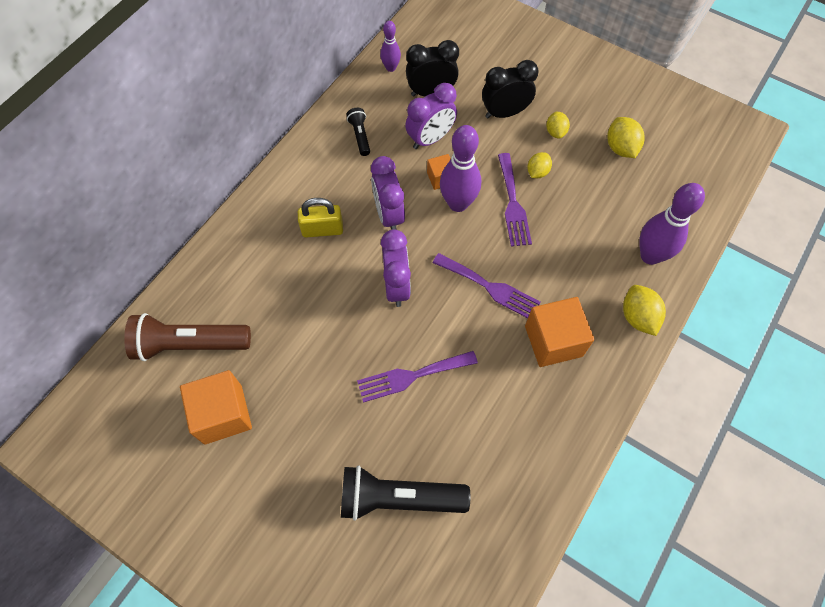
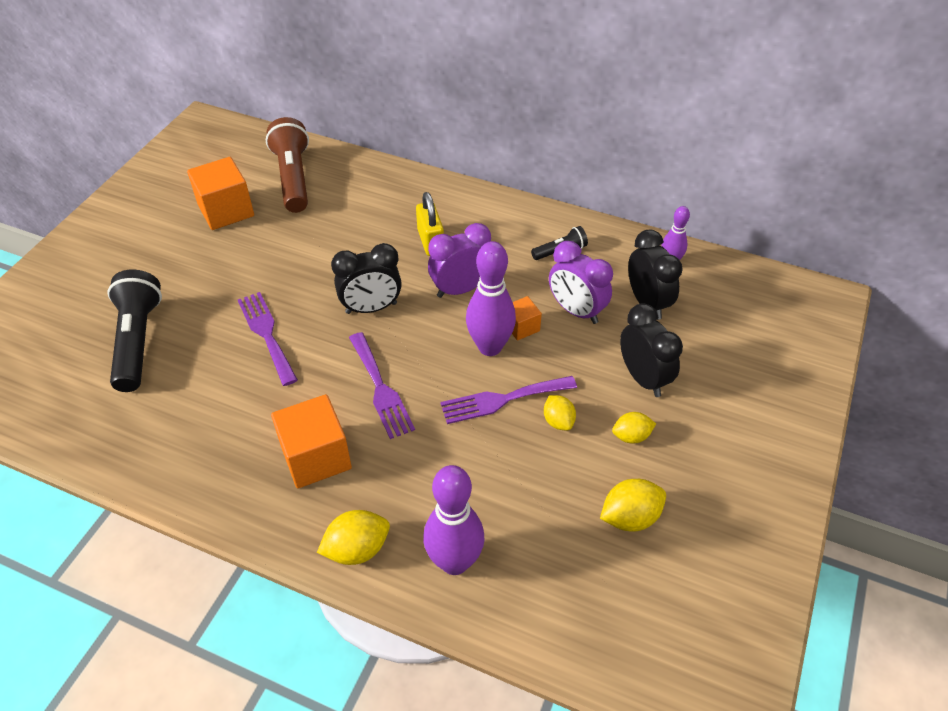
camera: 80 degrees right, 15 degrees down
purple clock [381,229,411,307] -> black clock [331,243,402,314]
purple fork [433,253,541,318] -> purple fork turned 45 degrees counterclockwise [349,332,415,439]
yellow lemon [527,152,552,178] -> yellow lemon turned 45 degrees clockwise [544,395,576,430]

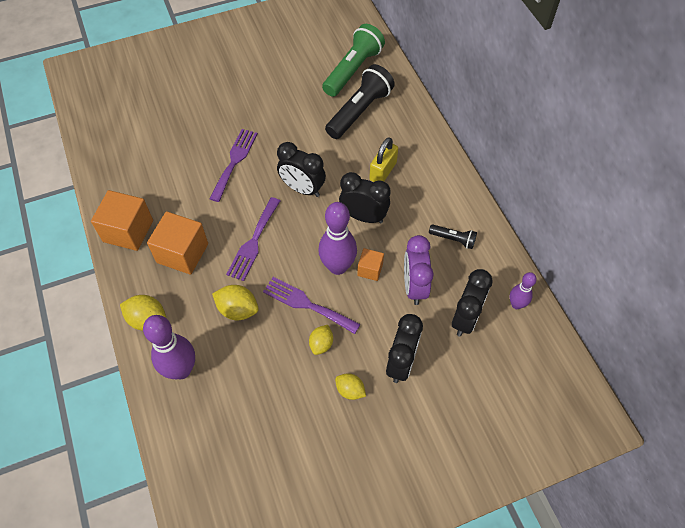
camera: 45 degrees right, 10 degrees up
black flashlight [108,270,162,392] -> black flashlight moved to [325,64,395,139]
orange cube [187,157,254,230] -> orange cube moved to [91,190,153,251]
brown flashlight [266,117,309,213] -> green flashlight [322,24,385,97]
purple clock [428,223,491,298] -> black clock [339,172,391,223]
yellow lemon [600,479,666,531] -> yellow lemon moved to [212,285,259,320]

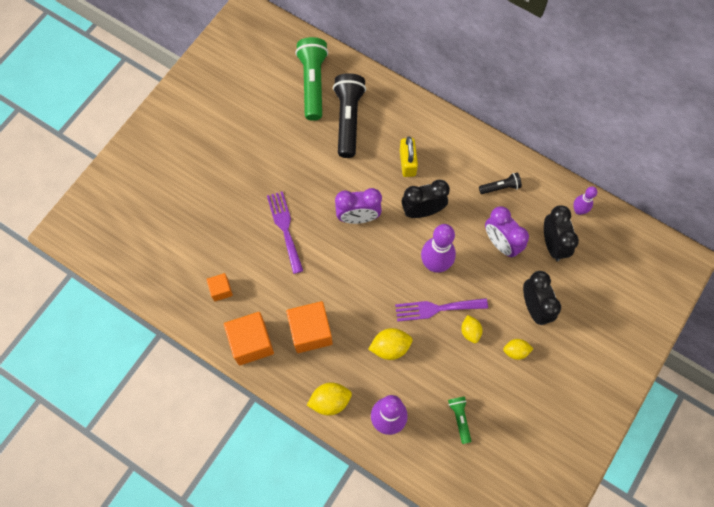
camera: 35 degrees left, 10 degrees up
purple fork [226,197,280,281] -> none
black clock [277,142,326,197] -> purple clock [335,188,382,224]
orange cube [357,248,384,281] -> orange cube moved to [206,273,233,301]
none -> green flashlight [448,396,471,444]

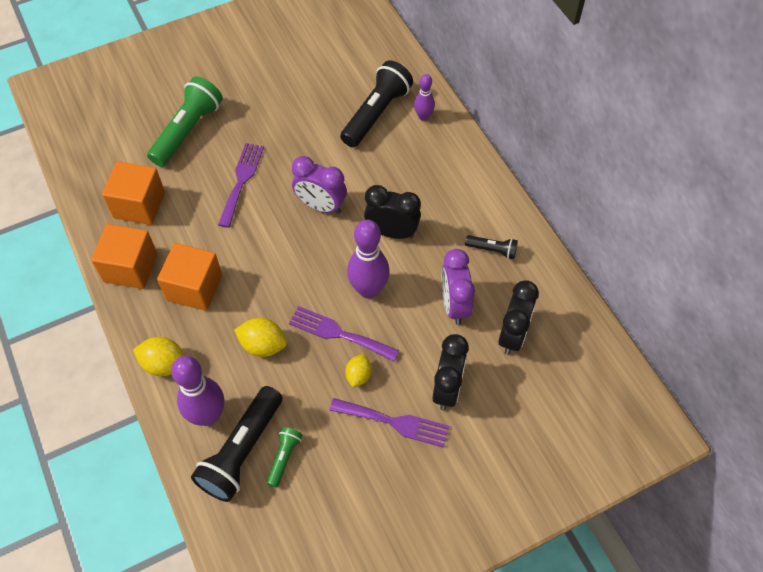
camera: 30 degrees right, 10 degrees down
orange cube [206,273,233,301] -> orange cube [102,161,165,225], size x1.87
green flashlight [295,37,328,121] -> green flashlight moved to [147,76,223,167]
yellow padlock [400,136,418,177] -> none
yellow lemon [503,339,533,360] -> purple fork [329,398,450,448]
purple bowling pin [573,186,597,215] -> purple bowling pin moved to [414,74,435,121]
none -> black flashlight [191,386,282,502]

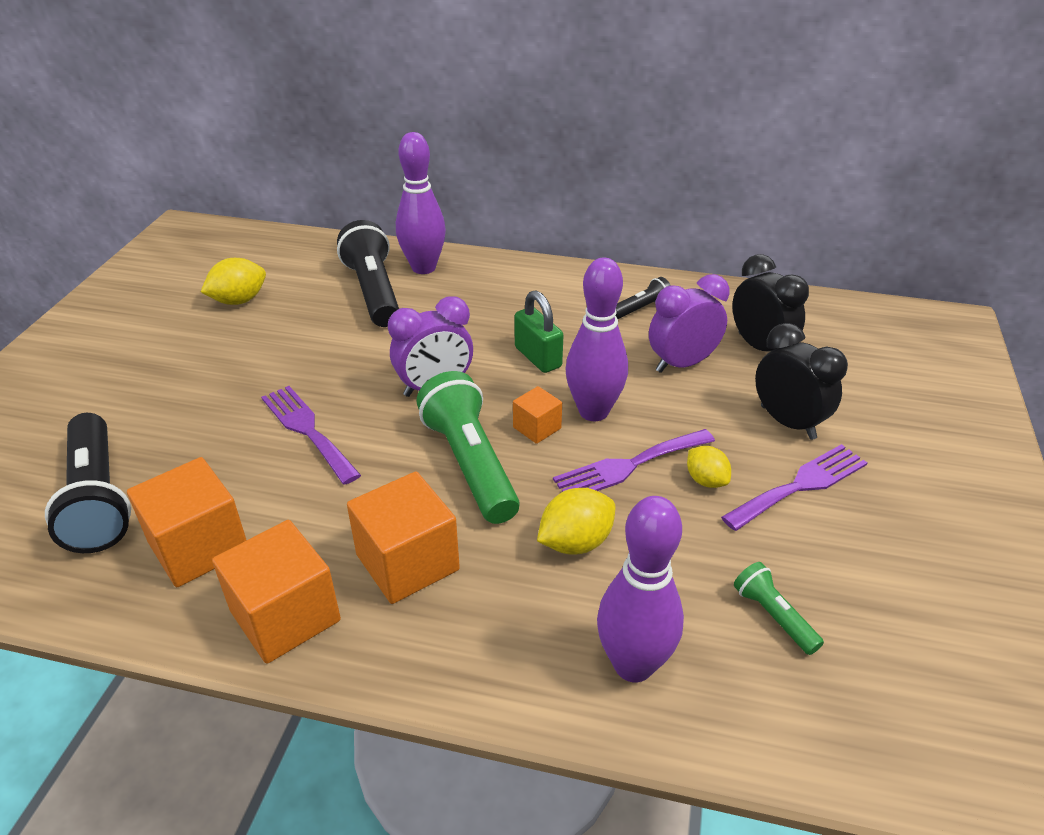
camera: 50 degrees left, 20 degrees down
yellow lemon [133,337,185,376] -> yellow lemon moved to [201,258,266,305]
green flashlight [147,76,223,167] -> green flashlight moved to [416,371,520,524]
black flashlight [191,386,282,502] -> black flashlight moved to [45,413,131,553]
black clock [364,185,421,239] -> green padlock [514,290,563,373]
purple bowling pin [414,74,435,121] -> purple bowling pin [396,132,446,274], size x1.79
purple clock [441,249,475,325] -> purple clock turned 120 degrees clockwise [649,274,730,373]
none -> orange cube [513,386,562,444]

